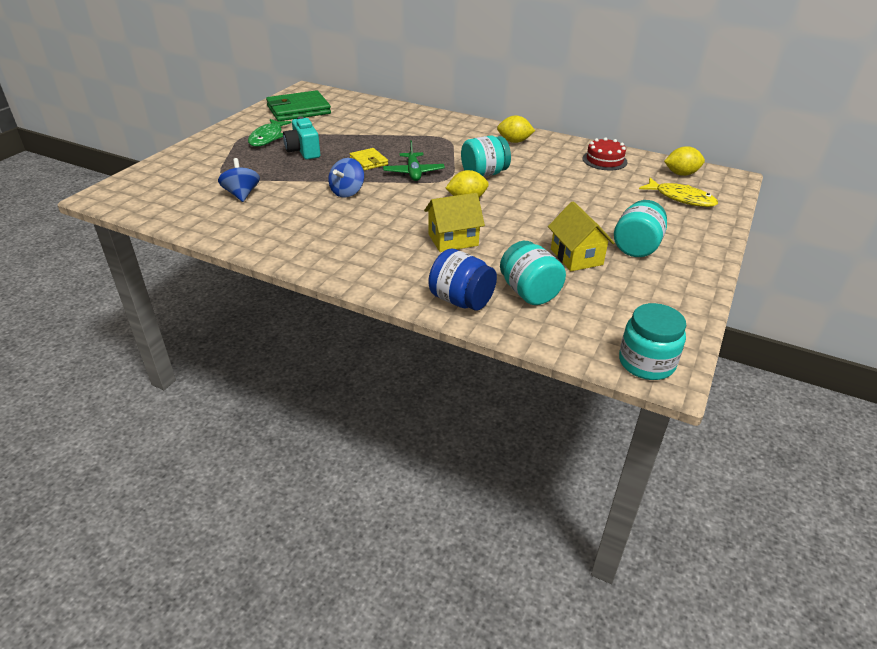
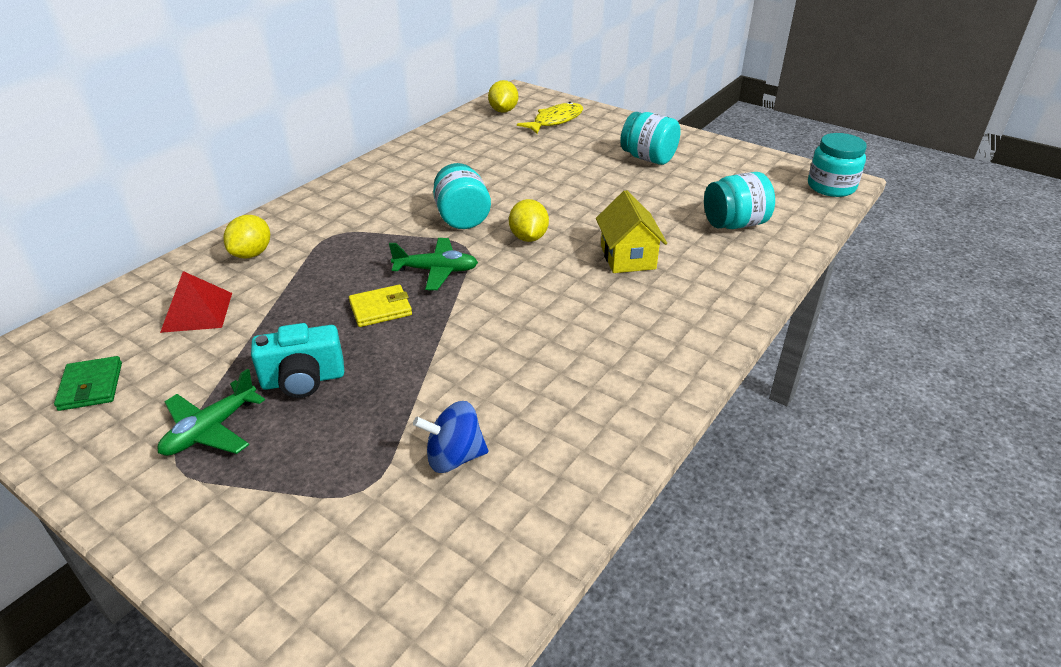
camera: 80 degrees left, 0 degrees up
green fish [248,119,291,147] -> green plane [158,369,265,456]
green wallet [266,90,331,121] -> green wallet [54,356,122,411], size x0.53
blue spinning top [328,158,364,198] -> none
blue jar [428,249,497,311] -> none
yellow lemon [497,116,535,143] -> yellow lemon moved to [224,215,270,259]
yellow house [548,201,614,271] -> none
red cake [582,137,628,170] -> none
none -> red pyramid [160,271,232,333]

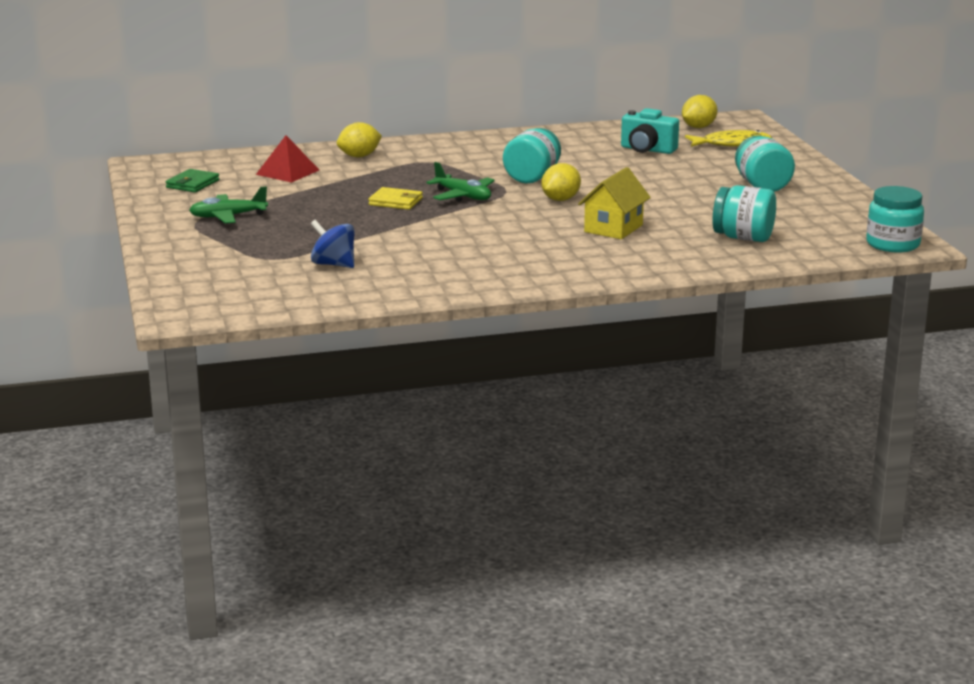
camera: 40 degrees right, 15 degrees down
turquoise camera [251,323,344,398] -> turquoise camera moved to [621,108,679,154]

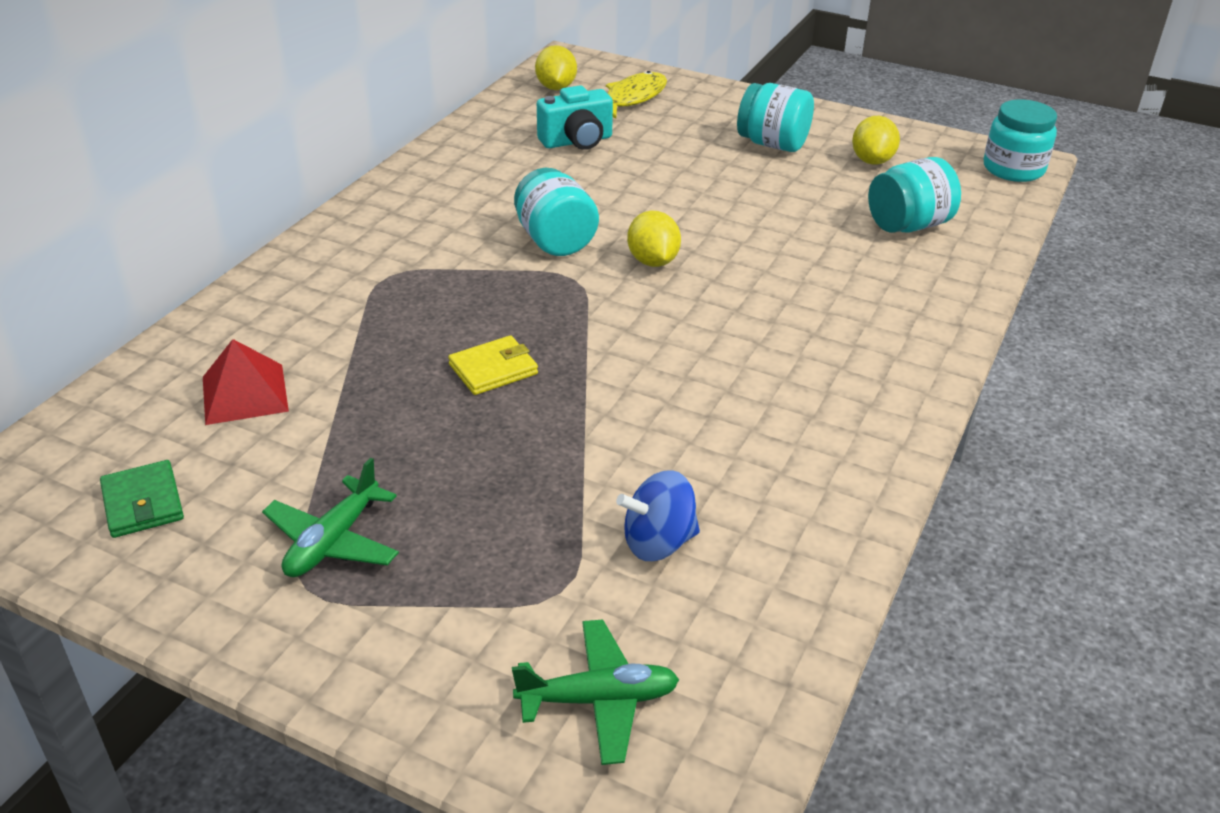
camera: 50 degrees left, 15 degrees up
yellow lemon [337,122,382,157] -> yellow lemon moved to [852,116,900,165]
green plane [426,162,495,202] -> green plane moved to [512,620,679,765]
yellow house [578,167,651,239] -> none

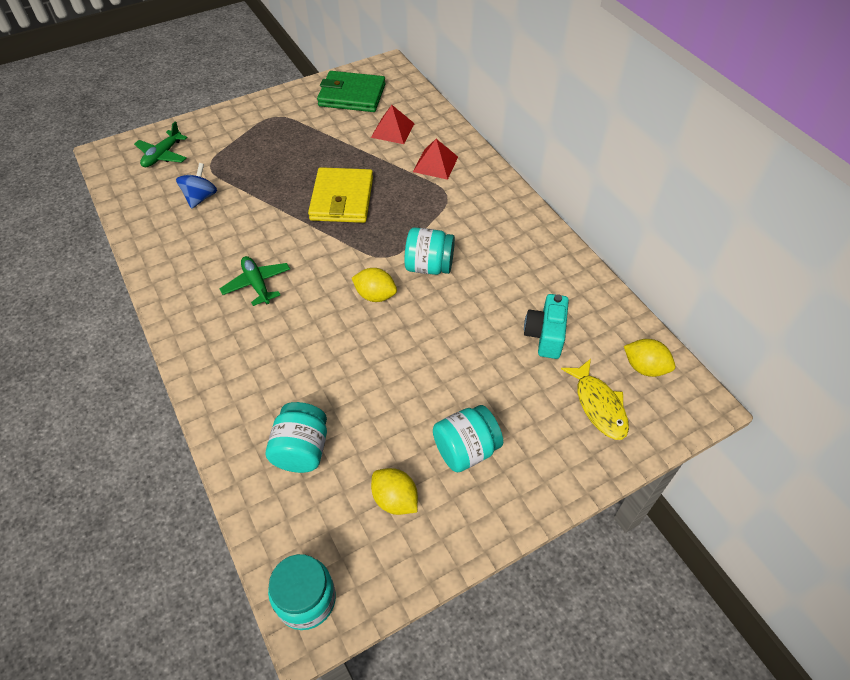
camera: 125 degrees right, 15 degrees up
green wallet [100,460,184,538] -> green wallet [317,71,385,112], size x1.89
green plane [262,458,399,577] -> green plane moved to [219,256,290,306]
yellow wallet [448,335,538,395] -> yellow wallet [308,167,373,223], size x1.89
none -> red pyramid [413,139,458,180]

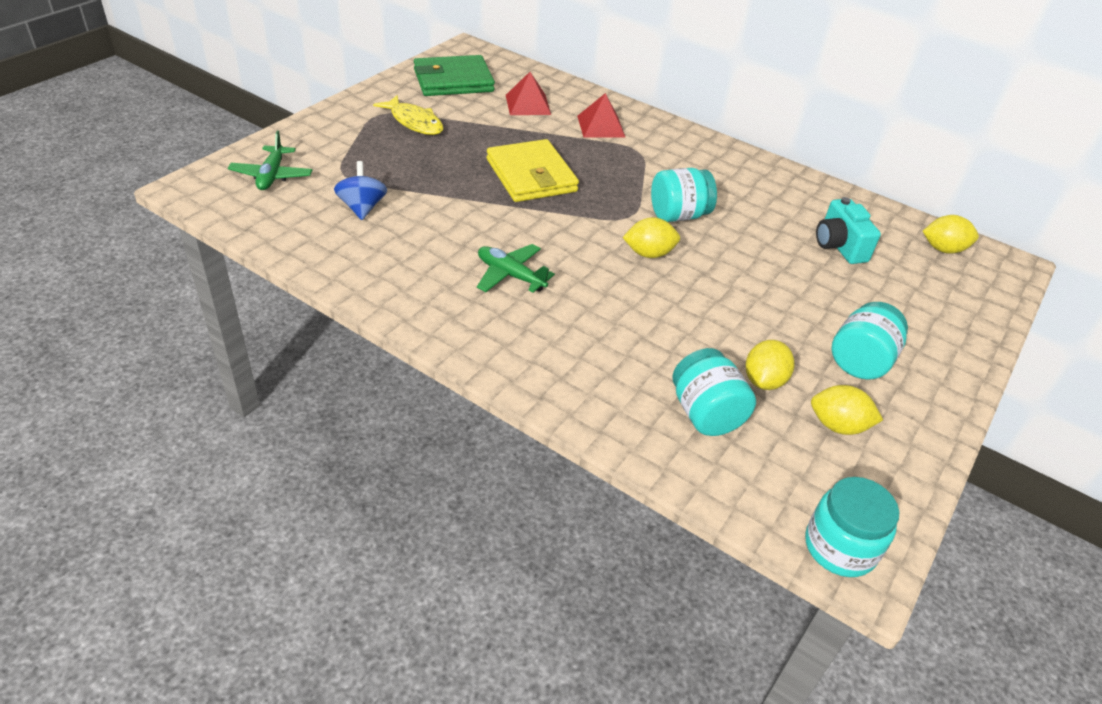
camera: 30 degrees left, 10 degrees down
yellow fish [561,359,629,440] -> yellow fish moved to [373,95,444,135]
none -> yellow lemon [746,340,794,390]

